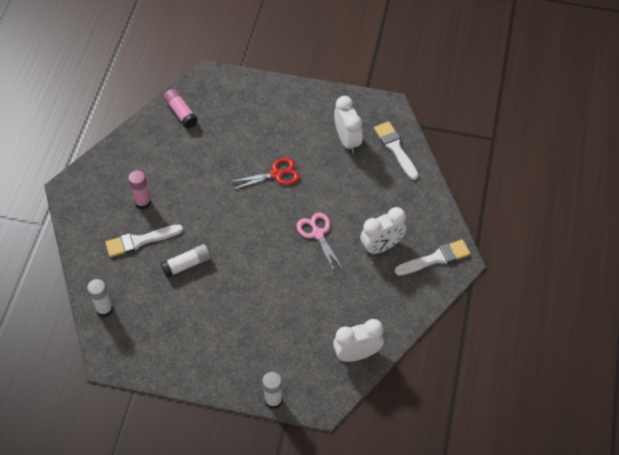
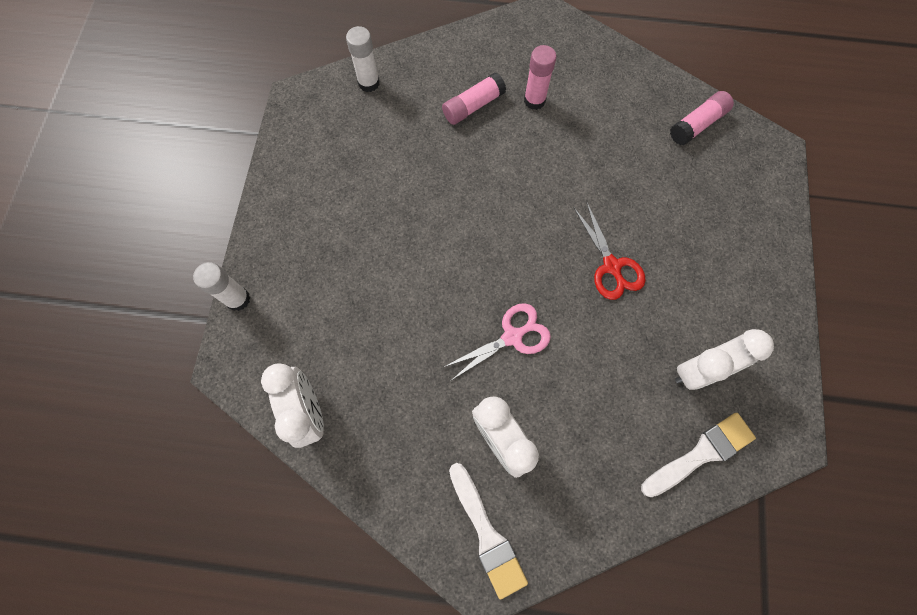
camera: 85 degrees right, 15 degrees up
white brush [105,224,183,257] -> pink glue stick [442,72,506,125]
white glue stick [160,244,211,278] -> none

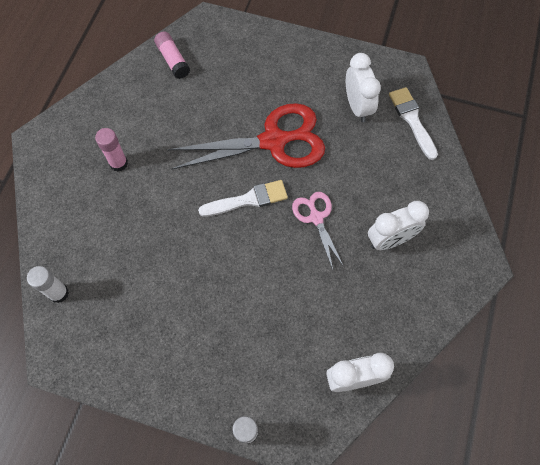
camera: 80 degrees left, 5 degrees down
pink glue stick [442,72,506,125] -> none
white brush [449,463,528,600] -> white brush moved to [198,180,288,217]
red scissors [574,203,646,300] -> red scissors [168,103,325,170], size x1.94

